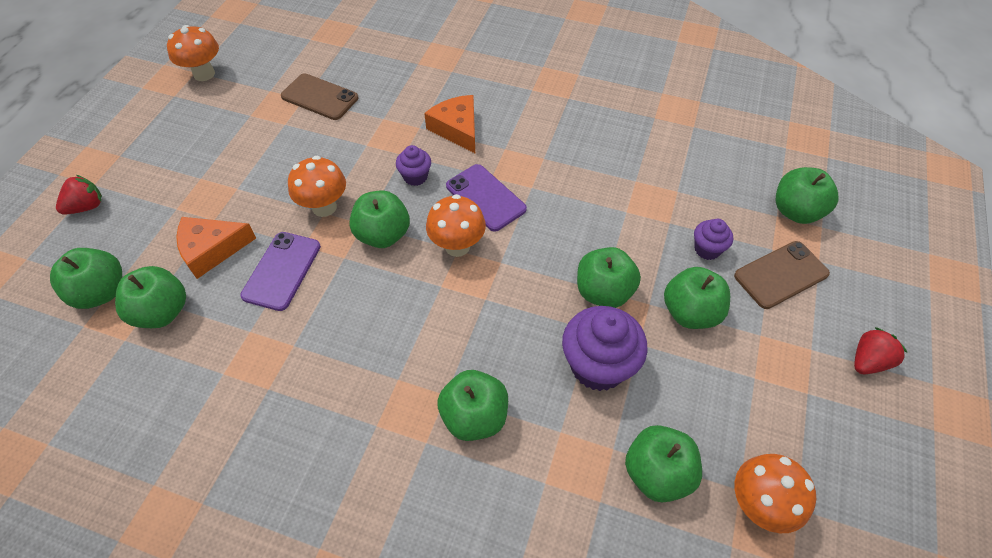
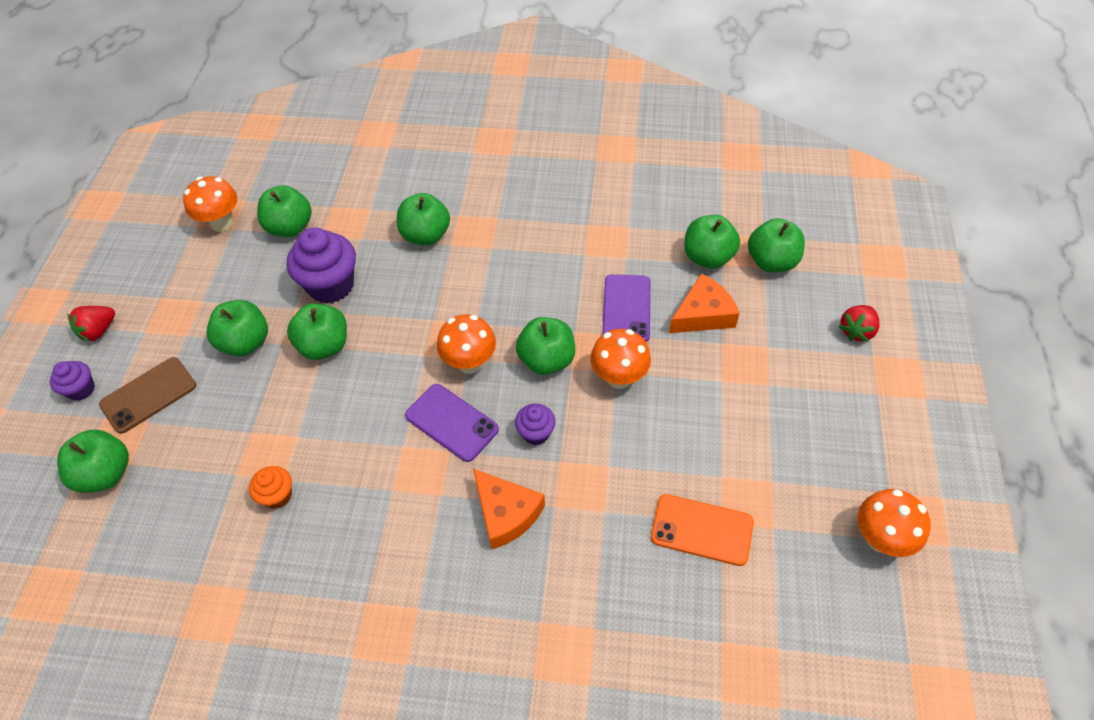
camera: 170 degrees right, 0 degrees up
brown phone [281,73,359,120] -> orange phone [651,494,754,566]
purple cupcake [694,219,733,260] -> purple cupcake moved to [50,361,95,401]
none -> orange cupcake [249,466,292,509]

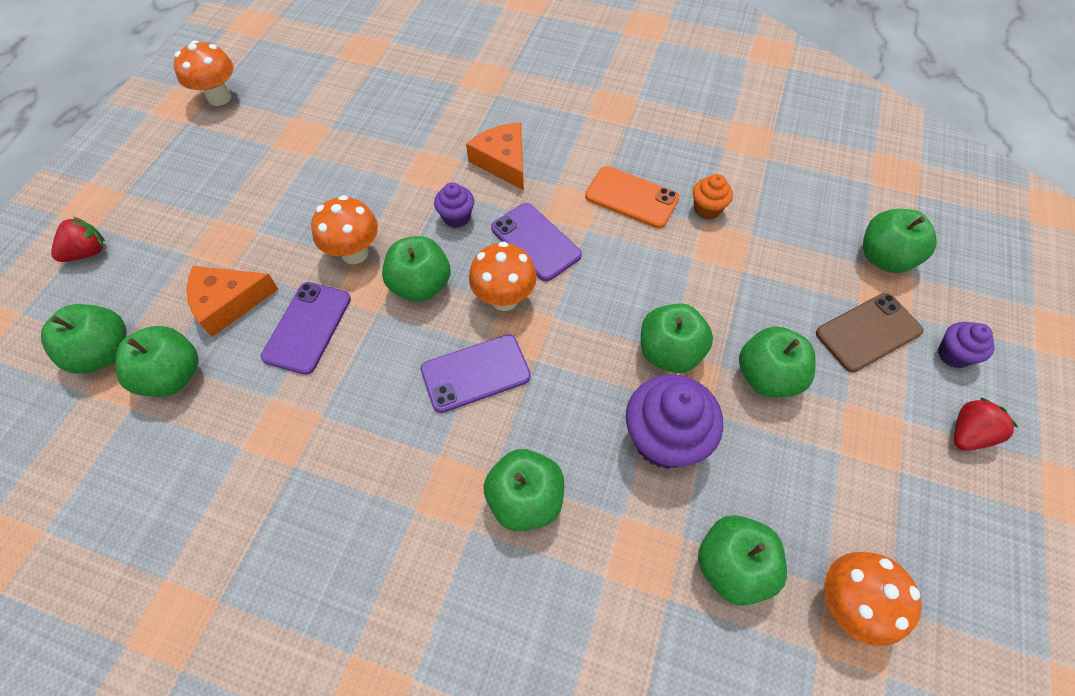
camera: 170 degrees left, 5 degrees up
orange phone [651,494,754,566] -> orange phone moved to [585,166,680,228]
none -> purple phone [421,334,531,413]

